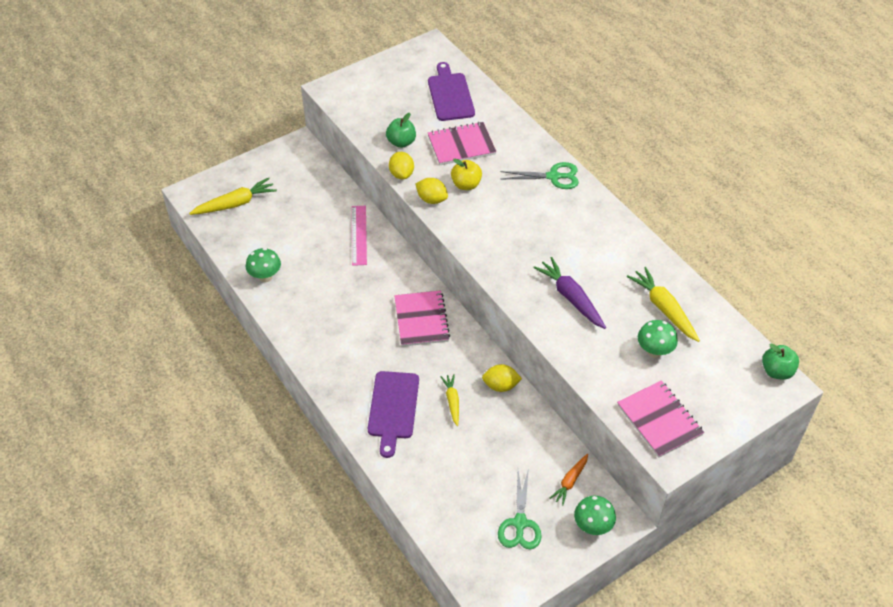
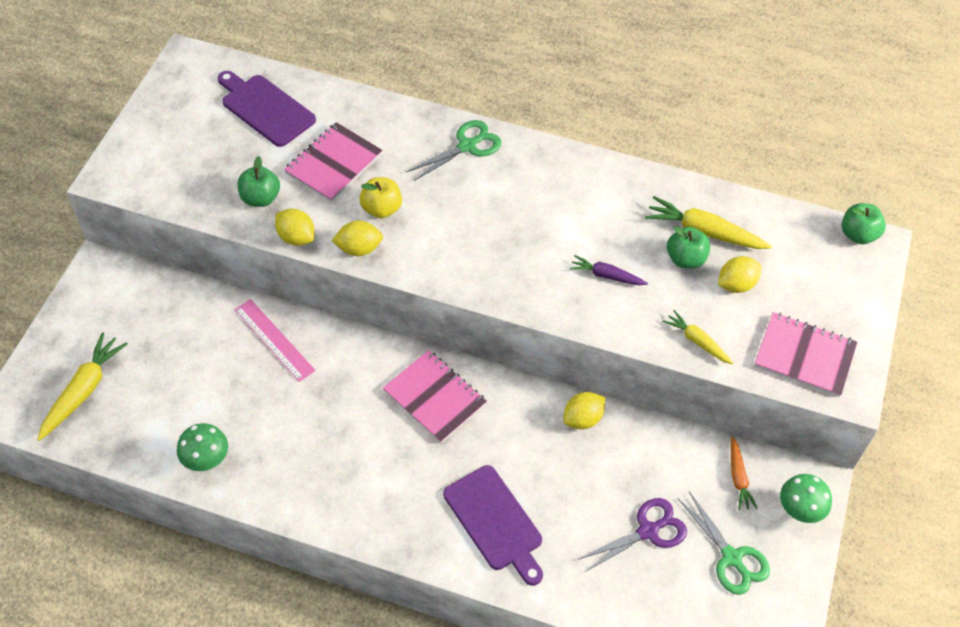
camera: 40 degrees left, 5 degrees up
yellow carrot [440,374,459,426] -> yellow carrot moved to [663,310,734,365]
purple carrot [533,257,606,329] -> purple carrot [570,255,648,285], size x0.60
green mushroom [638,320,678,358] -> yellow lemon [718,256,762,293]
none -> purple scissors [577,498,687,572]
none -> green apple [667,227,710,268]

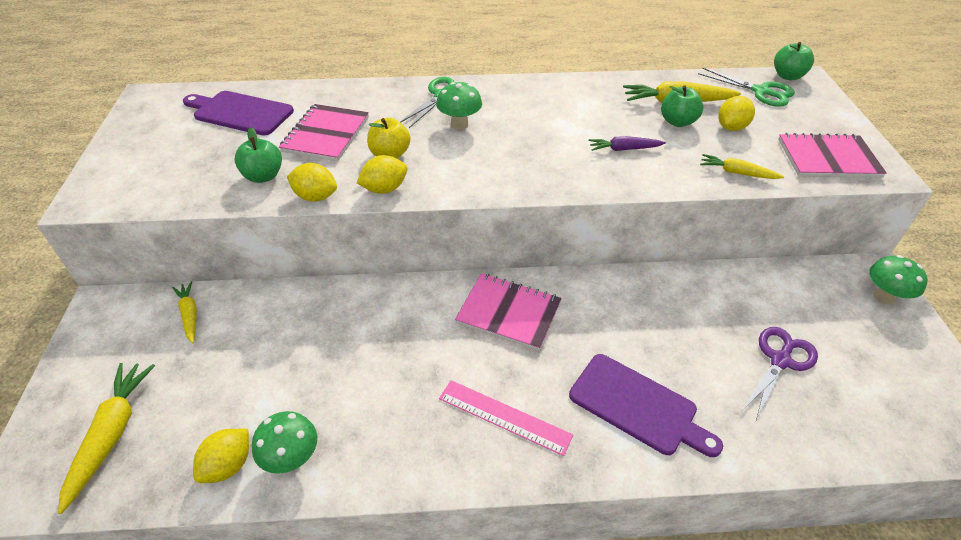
camera: 20 degrees left, 10 degrees down
pink ruler [234,299,316,382] -> pink ruler moved to [439,380,573,456]
yellow lemon [563,392,605,429] -> yellow lemon moved to [193,429,249,483]
green scissors [678,491,770,595] -> green scissors moved to [698,68,795,107]
orange carrot [731,436,758,510] -> none
none -> yellow carrot [172,281,197,344]
none -> green mushroom [436,82,482,130]

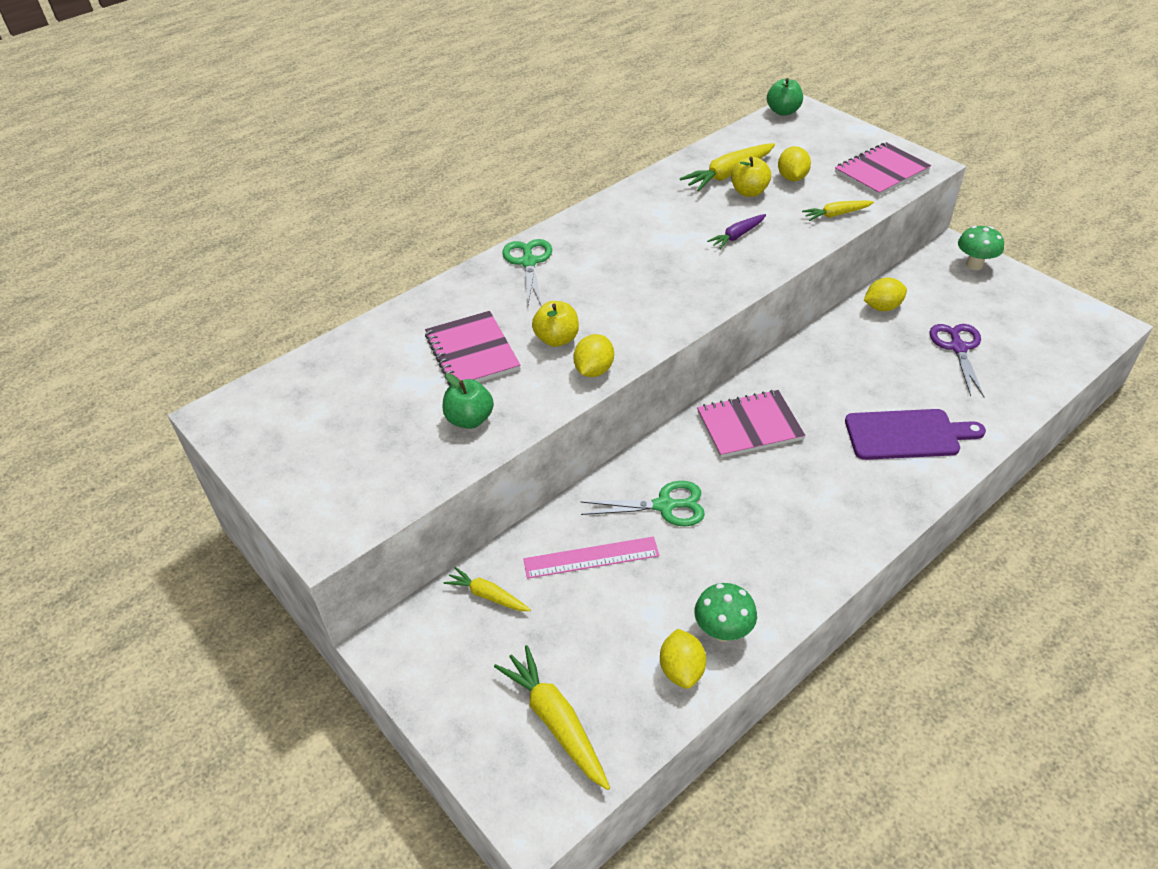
camera: 35 degrees left, 0 degrees up
purple cutting board [183,91,294,135] -> none
yellow lemon [287,163,337,202] -> yellow lemon moved to [864,278,907,311]
green mushroom [436,82,482,130] -> none
pink ruler [439,380,573,456] -> pink ruler moved to [524,537,659,579]
green apple [661,86,703,127] -> yellow apple [731,157,771,197]
green scissors [698,68,795,107] -> green scissors moved to [580,481,705,527]

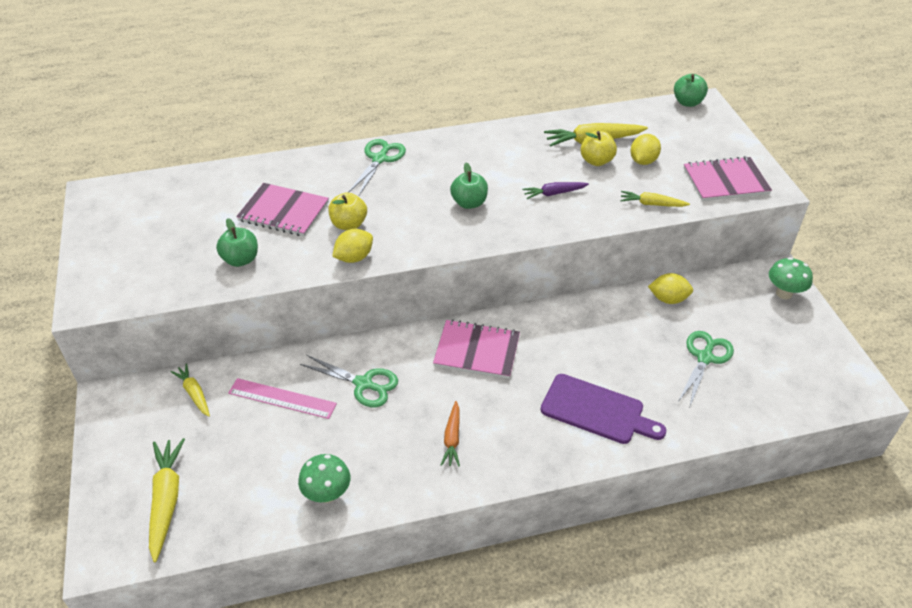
camera: 25 degrees right, 0 degrees up
pink notebook [425,311,521,386] -> pink notebook turned 75 degrees counterclockwise [236,183,329,236]
yellow lemon [660,629,706,689] -> none
purple scissors [930,324,984,397] -> green scissors [678,331,734,406]
none -> orange carrot [441,401,460,467]
none -> green apple [450,162,488,209]

